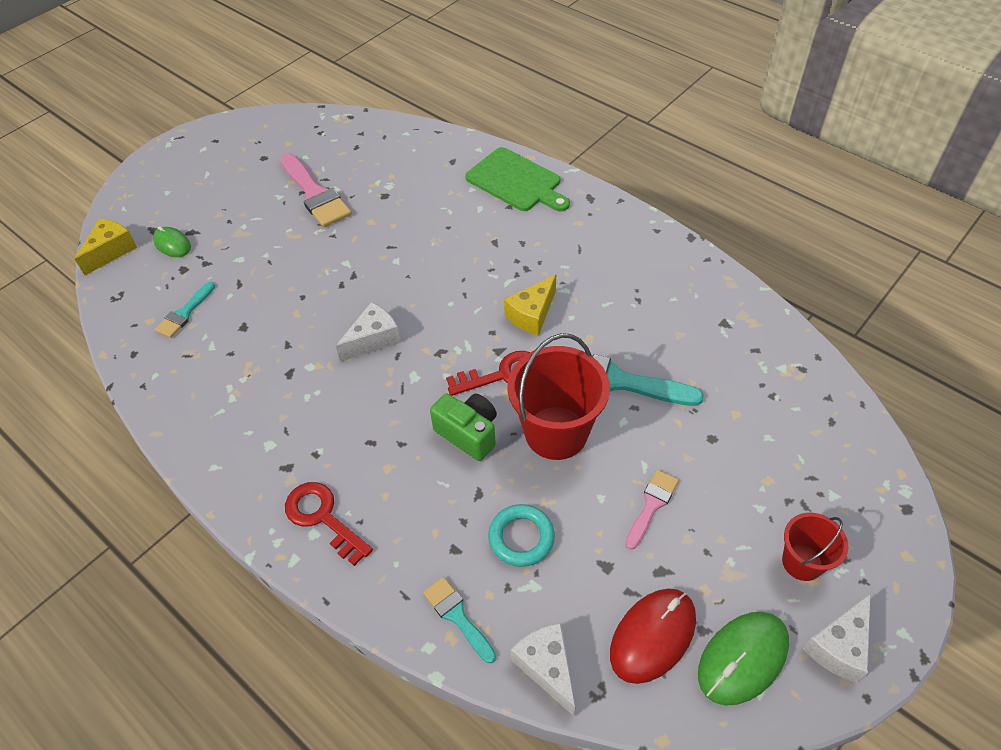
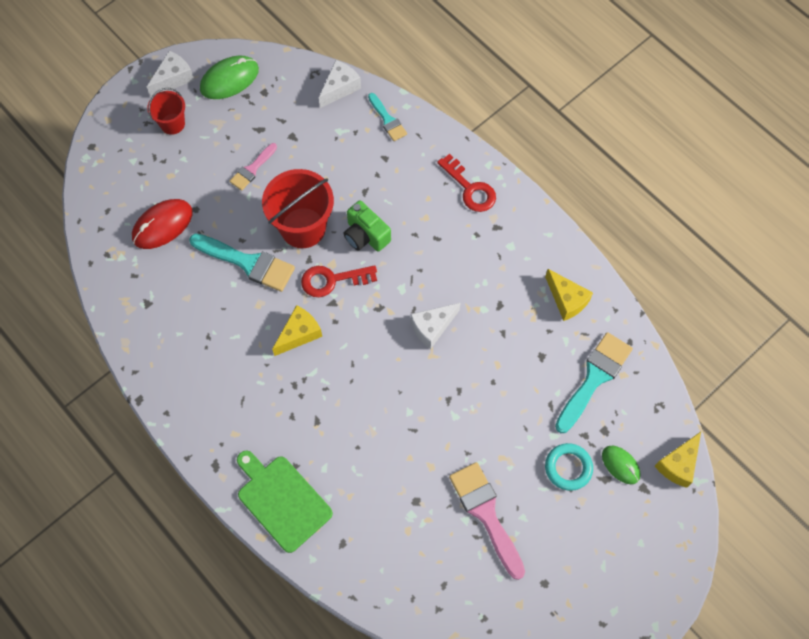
camera: 175 degrees left, 15 degrees up
turquoise brush [155,281,215,338] -> turquoise brush [555,332,633,433], size x1.75
turquoise ring [488,504,555,567] -> turquoise ring moved to [545,443,593,491]
white cheese [510,623,576,716] -> white cheese turned 120 degrees counterclockwise [319,60,361,108]
red mouse [610,588,696,684] -> red mouse moved to [132,199,193,249]
none -> yellow cheese [545,269,593,321]

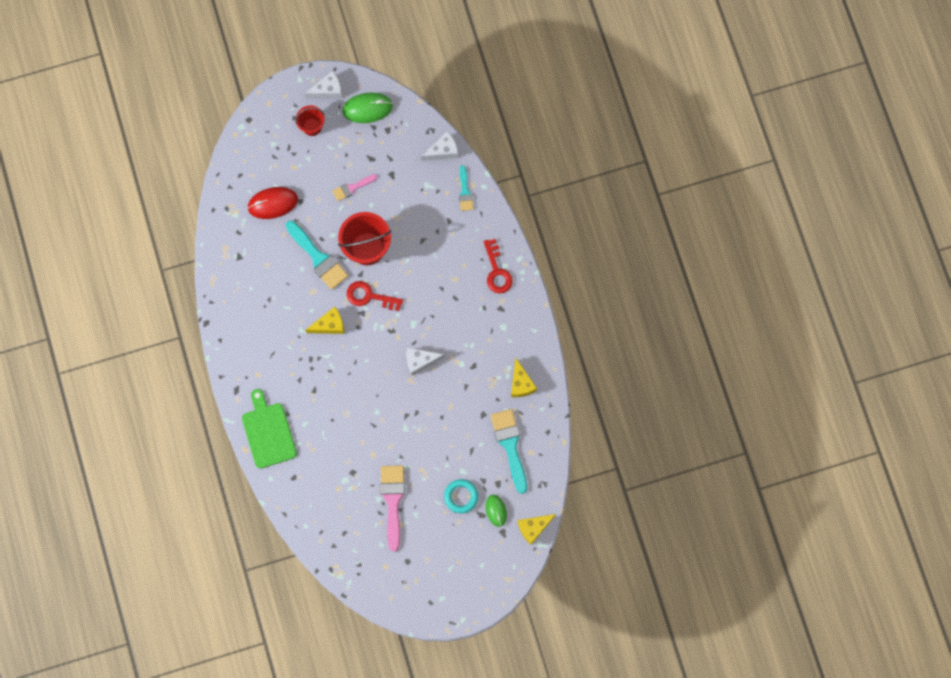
camera: 25 degrees right, 10 degrees up
green camera [344,200,391,252] -> none
turquoise brush [555,332,633,433] -> turquoise brush turned 75 degrees counterclockwise [491,409,527,494]

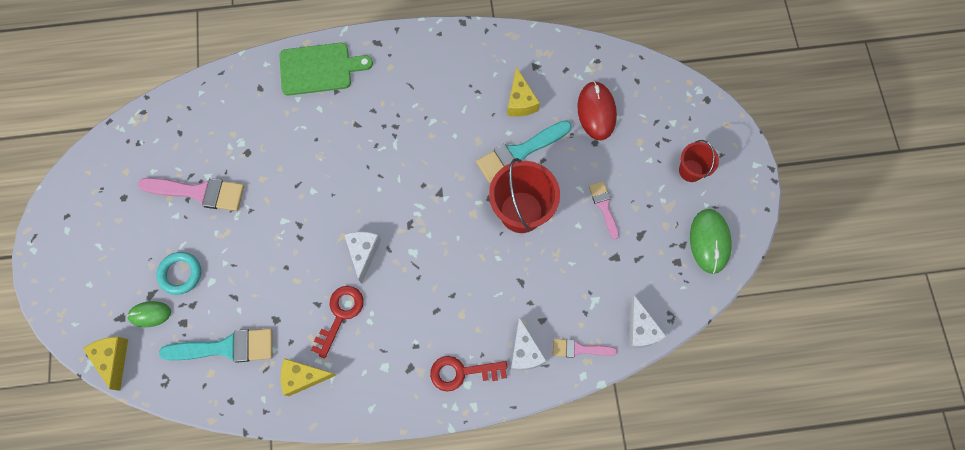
camera: 100 degrees right, 5 degrees down
white cheese [304,70,342,99] -> white cheese moved to [511,317,547,371]
yellow cheese [305,307,344,334] -> yellow cheese moved to [507,67,540,117]
red key [347,281,403,311] -> red key moved to [311,286,364,358]
turquoise brush [459,165,473,211] -> pink brush [553,339,617,358]

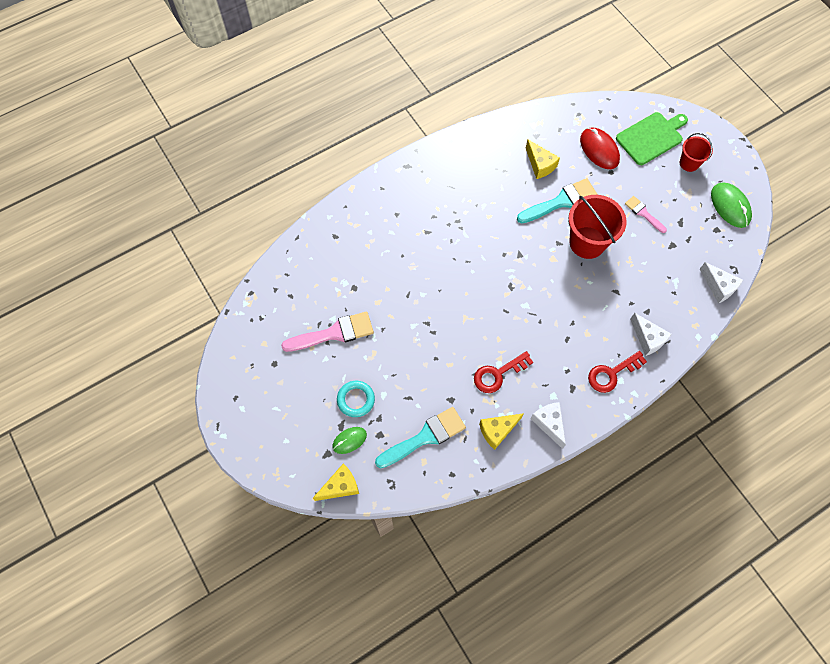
camera: 25 degrees left, 5 degrees down
yellow cheese [83,337,128,391] -> yellow cheese turned 105 degrees clockwise [313,464,359,501]
green cutting board [279,43,373,96] -> green cutting board moved to [616,112,688,165]
red key [311,286,364,358] -> red key turned 120 degrees counterclockwise [474,351,533,393]
white cheese [344,232,381,284] -> white cheese moved to [531,402,566,449]
turquoise brush [476,120,572,183] -> turquoise brush turned 150 degrees counterclockwise [517,178,598,223]
pink brush [553,339,617,358] -> none

